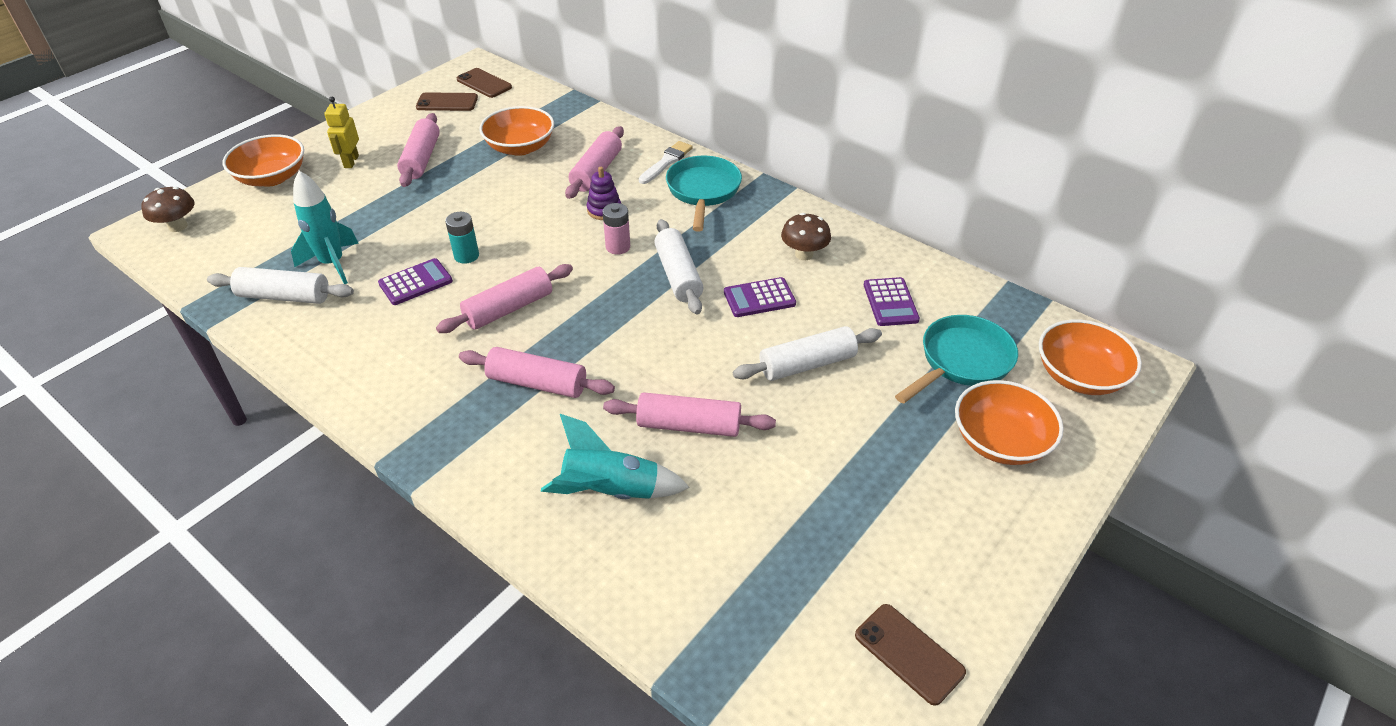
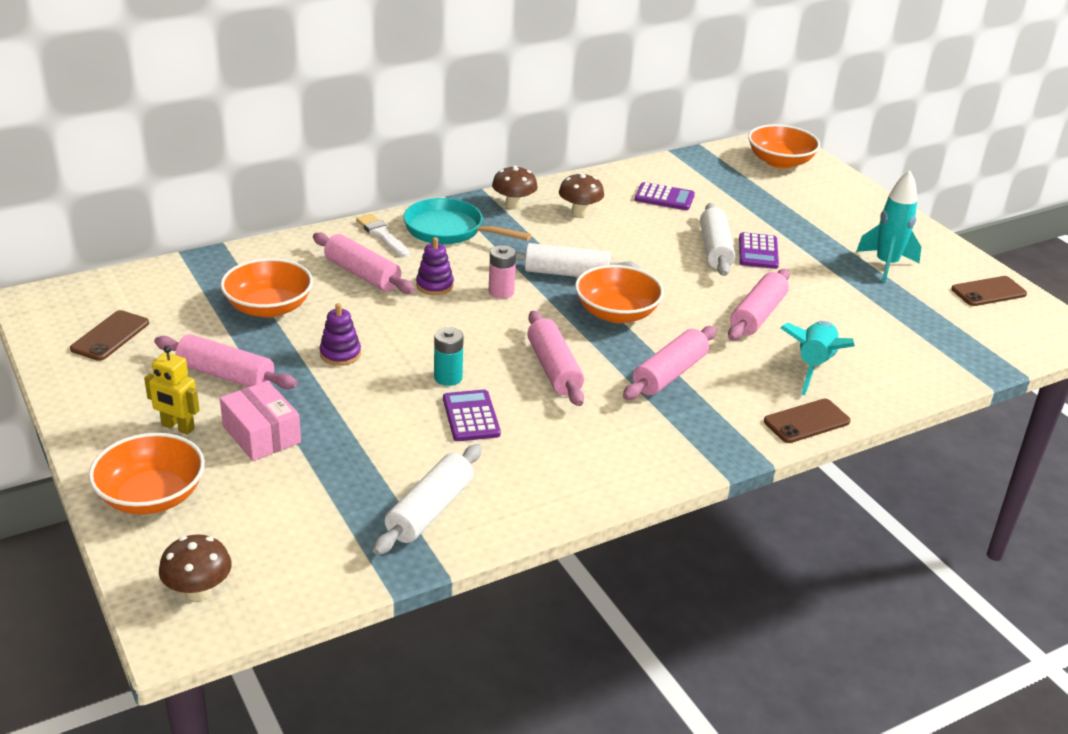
camera: 70 degrees left, 10 degrees down
turquoise rocket [291,171,359,284] -> turquoise rocket moved to [856,170,921,283]
brown phone [457,68,512,98] -> brown phone moved to [764,399,851,443]
purple calculator [724,277,796,317] -> purple calculator moved to [739,232,779,269]
turquoise pan [895,315,1018,404] -> none
orange bowl [955,380,1064,465] -> orange bowl moved to [575,265,664,323]
none -> pink box [220,381,301,461]
none -> purple stacking toy [320,303,361,366]
none -> brown mushroom [492,165,538,209]

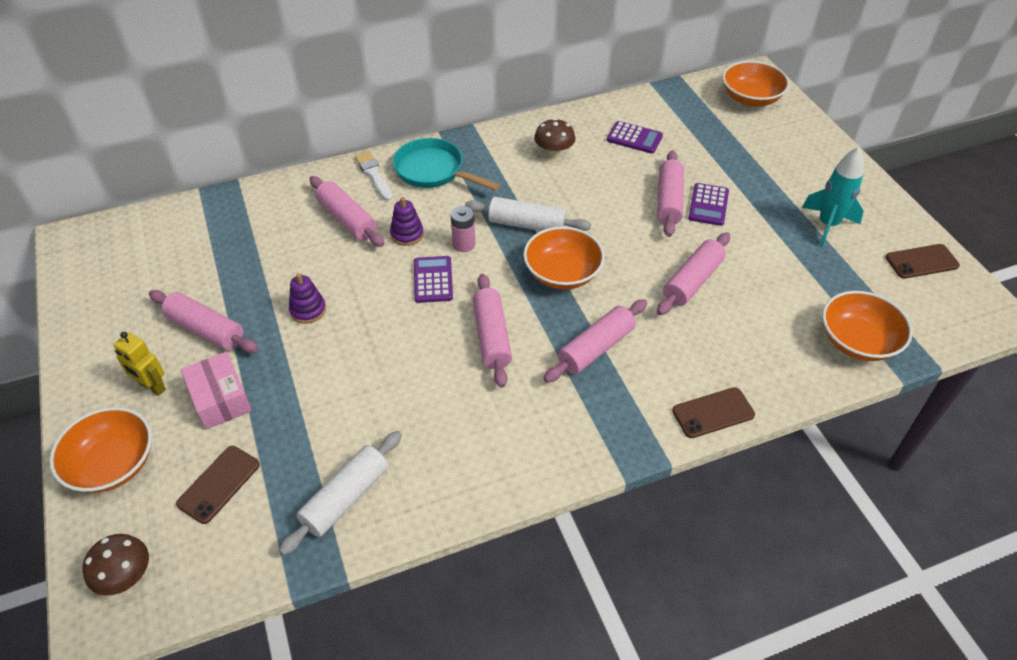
camera: 10 degrees right, 15 degrees up
brown phone [70,310,149,361] -> brown phone moved to [176,446,260,524]
orange bowl [220,258,313,318] -> orange bowl moved to [822,291,913,361]
turquoise battery [434,327,464,386] -> none
purple calculator [443,390,501,441] -> purple calculator moved to [414,256,453,303]
brown mushroom [492,165,538,209] -> none
white rolling pin [700,203,735,276] -> pink rolling pin [657,150,684,237]
turquoise rocket [781,321,855,395] -> none

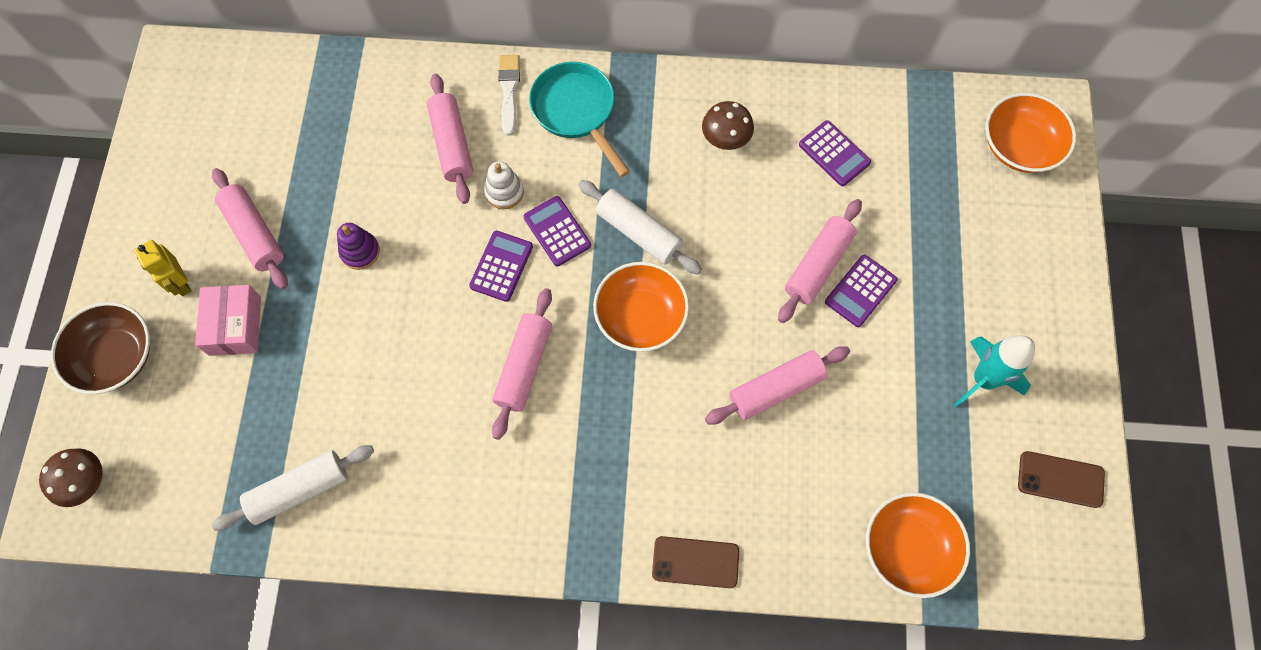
camera: 25 degrees right, 20 degrees up
orange bowl [49,407,152,493] -> brown bowl [51,302,150,394]
brown phone [176,446,260,524] -> none
purple stacking toy [390,197,424,246] -> white stacking toy [484,161,524,209]
pink battery [451,206,475,252] -> purple calculator [523,196,591,266]
pink rolling pin [543,299,647,383] -> none

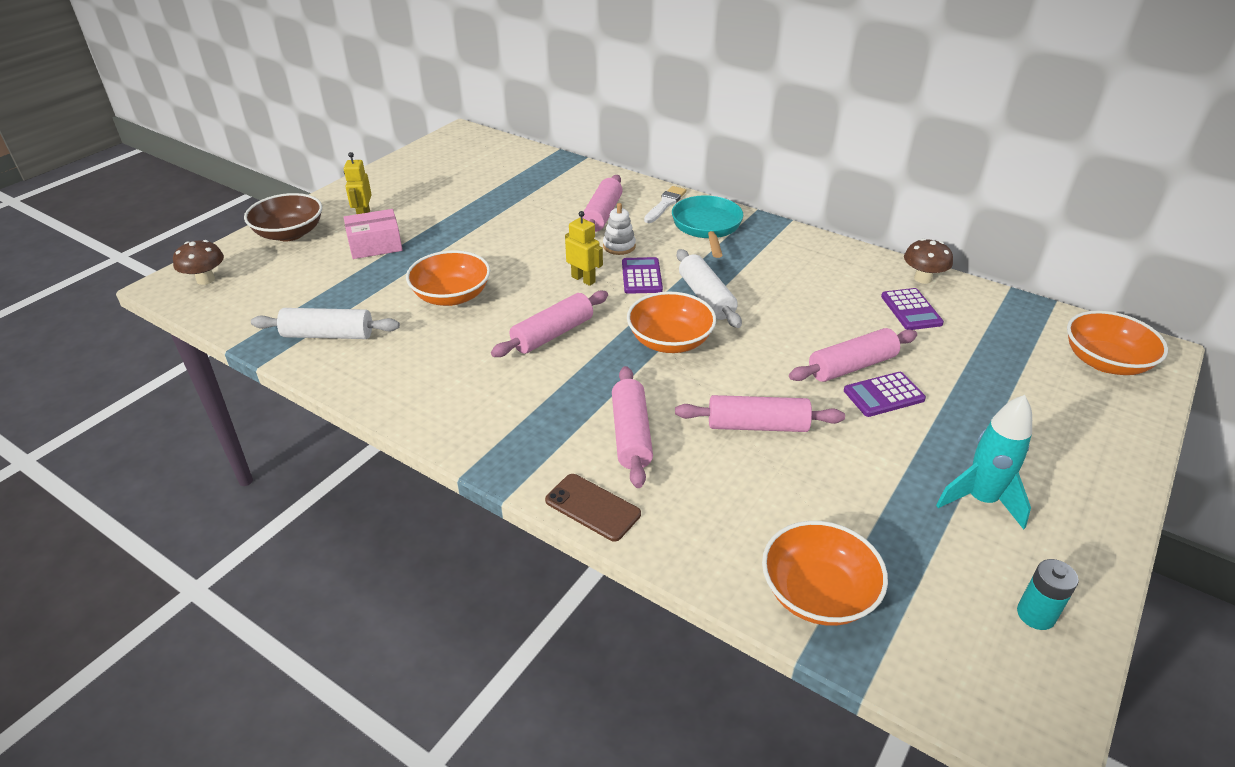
camera: 30 degrees right, 30 degrees down
pink box [195,285,261,356] -> pink box turned 45 degrees clockwise [344,209,403,259]
pink rolling pin [212,168,288,289] -> pink rolling pin moved to [612,366,653,488]
purple stacking toy [337,223,380,270] -> none
purple calculator [469,231,533,302] -> yellow robot [565,211,603,286]
brown mushroom [702,101,754,150] -> brown mushroom moved to [904,238,953,284]
brown phone [1018,451,1105,508] -> turquoise battery [1017,559,1079,630]
none -> orange bowl [406,250,490,306]

